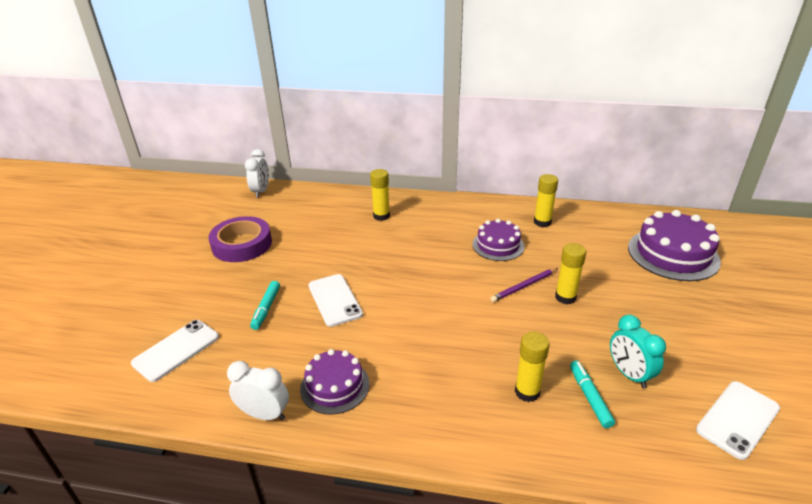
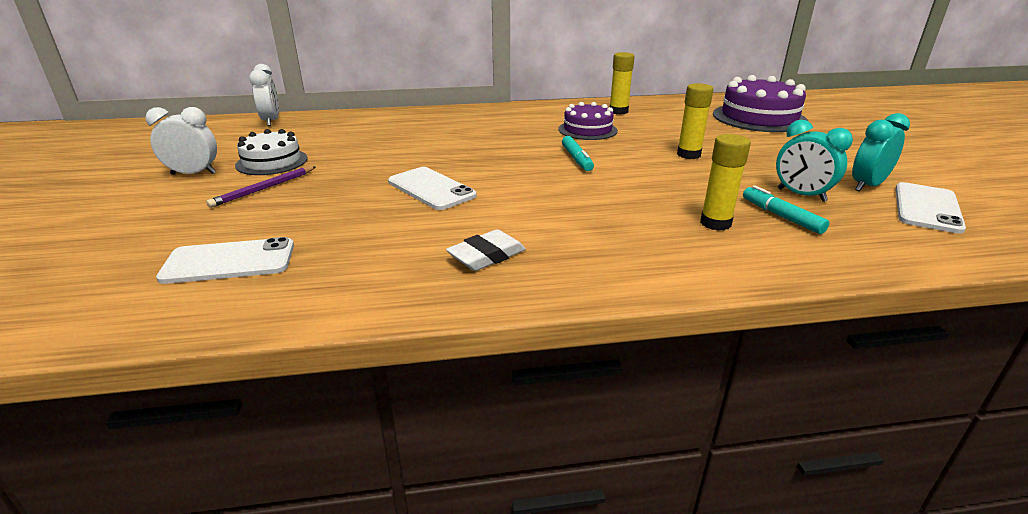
camera: 20 degrees left, 5 degrees down
white phone [131,320,219,382] -> white phone turned 60 degrees clockwise [156,237,294,284]
purple tape [208,216,272,262] -> white cake [235,129,308,175]
white clock [227,361,289,420] -> white clock moved to [146,107,217,175]
turquoise marker [250,281,280,330] -> turquoise marker moved to [562,136,594,171]
purple cake [300,349,370,415] -> white eraser [446,229,526,271]
yellow glue stick [370,169,390,221] -> none
purple pencil [490,268,558,302] -> purple pencil moved to [206,167,316,208]
none -> turquoise clock [852,113,910,191]

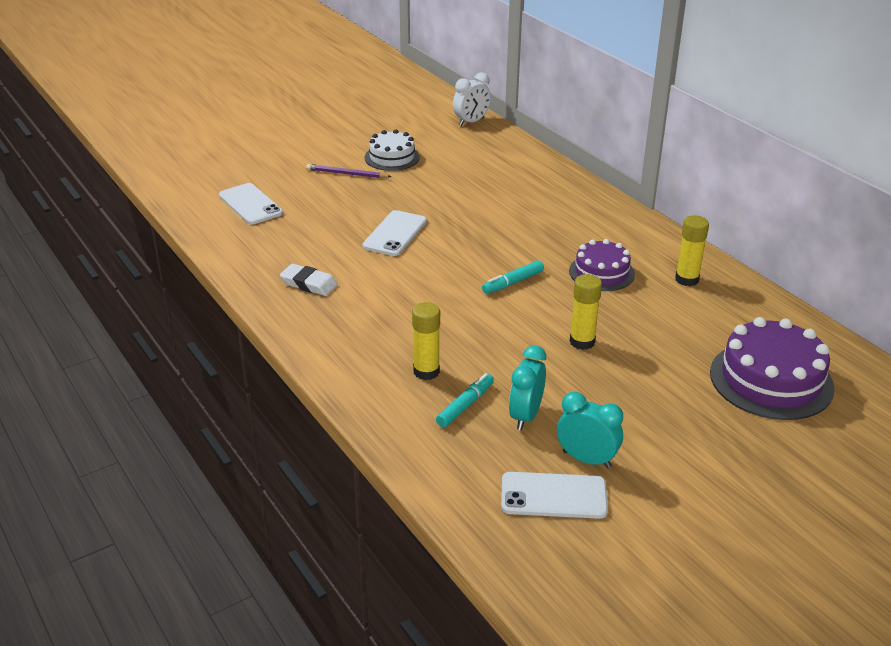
camera: 65 degrees right, 5 degrees up
white clock [146,107,217,175] -> none

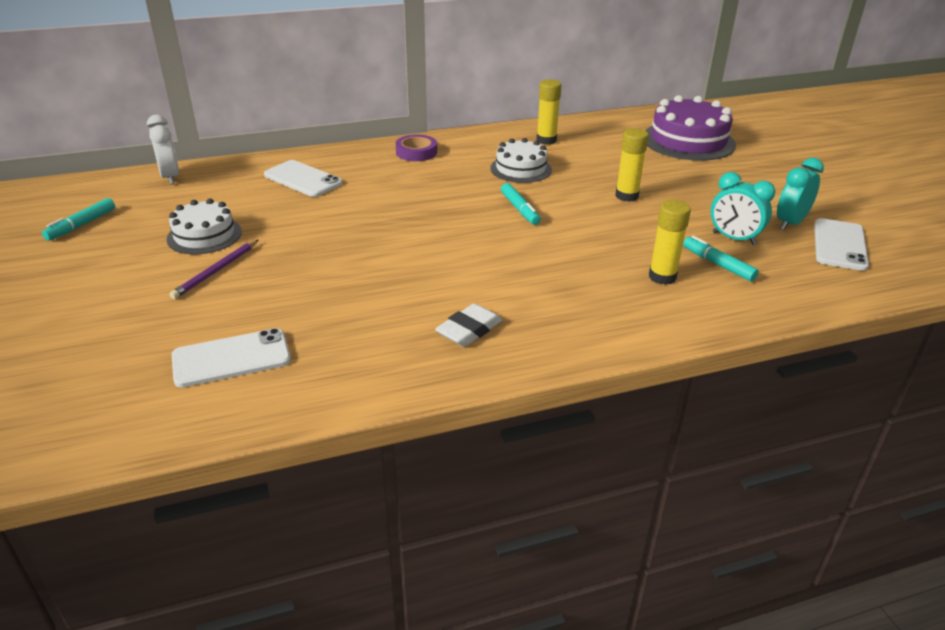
camera: 75 degrees left, 0 degrees up
white phone [362,210,427,256] -> white phone moved to [264,160,343,197]
purple cake [569,239,635,291] -> white cake [490,138,552,183]
none -> turquoise marker [42,198,115,241]
none -> purple tape [396,135,437,161]

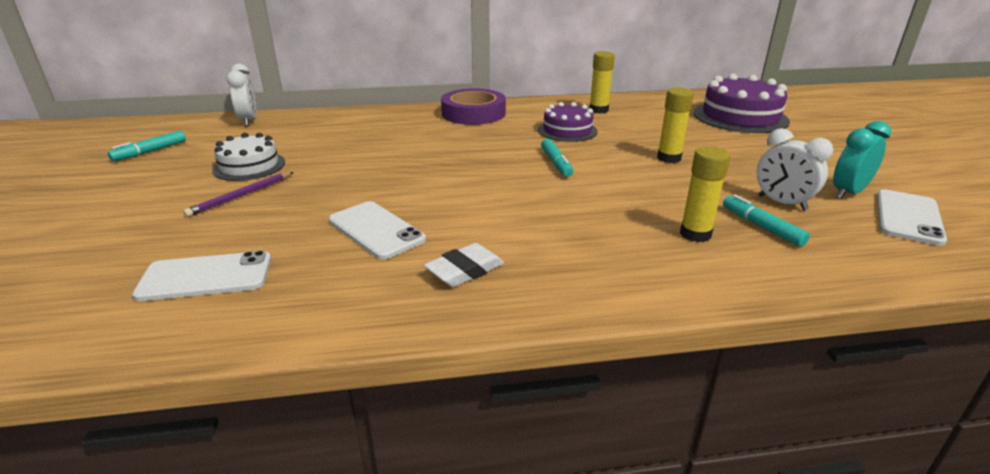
camera: 10 degrees right, 5 degrees down
white phone [264,160,343,197] -> white phone moved to [329,201,426,260]
purple tape [396,135,437,161] -> purple tape [441,88,506,125], size x1.66
white cake [490,138,552,183] -> purple cake [538,102,598,142]
turquoise clock [711,172,776,245] -> white clock [757,128,833,211]

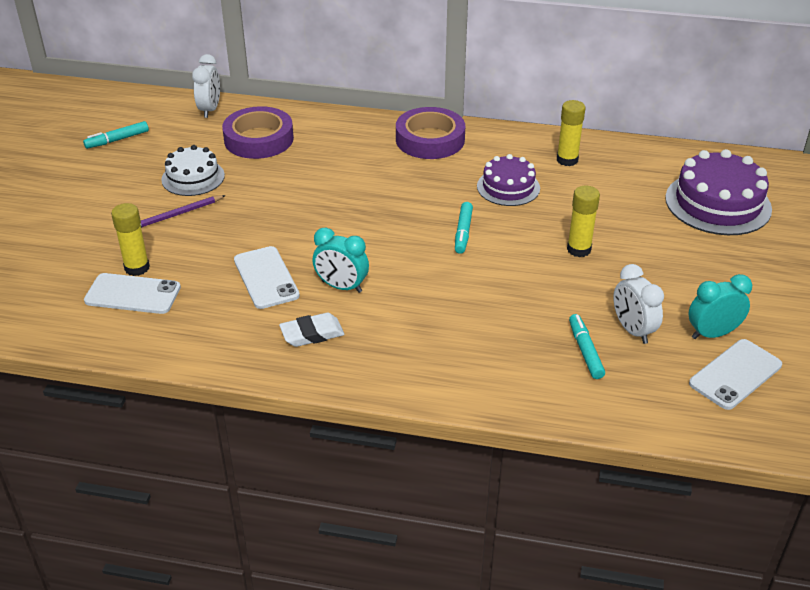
camera: 20 degrees right, 10 degrees up
yellow glue stick [680,147,730,242] -> yellow glue stick moved to [111,203,150,276]
none -> purple tape [222,106,294,159]
none -> turquoise clock [313,228,369,293]

